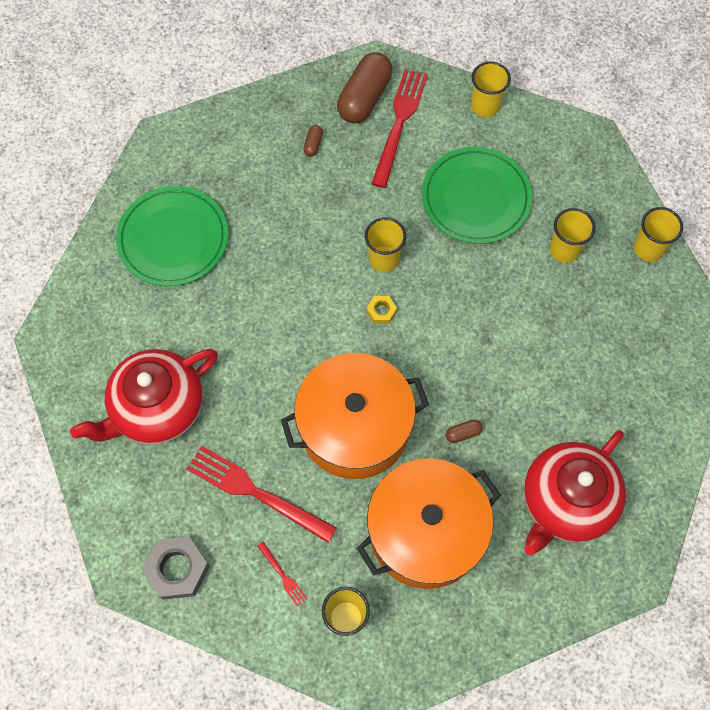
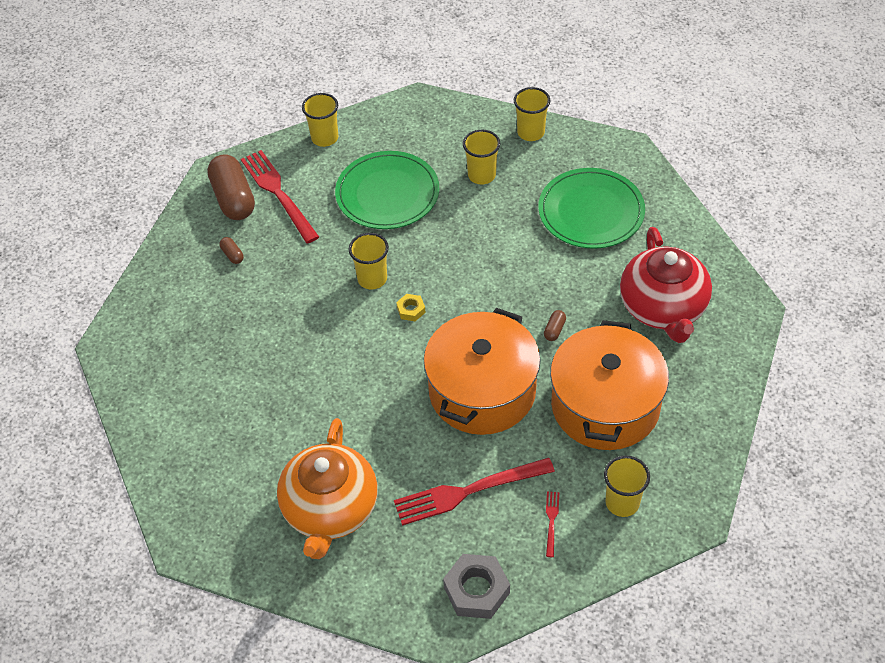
camera: 45 degrees left, 15 degrees down
red teapot [70,349,218,444] -> orange teapot [277,418,378,559]
green plate [116,186,228,286] -> green plate moved to [538,168,645,249]
red fork [257,542,307,606] -> red fork turned 90 degrees counterclockwise [546,492,559,557]

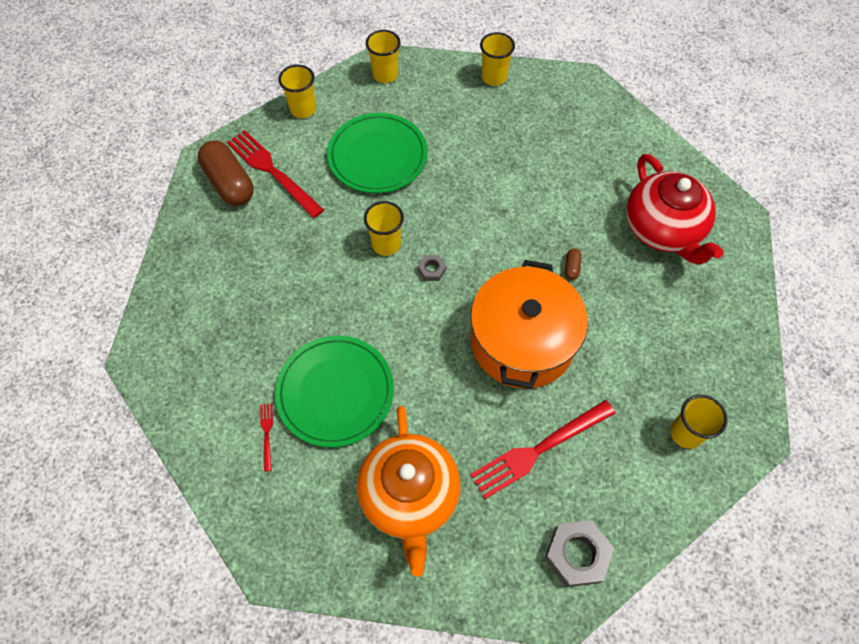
camera: 15 degrees left, 10 degrees up
brown capsule [220,237,244,264] -> none
yellow nut [396,294,426,321] -> grey nut [418,255,446,281]
yellow cup [463,130,500,184] -> yellow cup moved to [366,30,401,83]
green plate [538,168,645,249] -> green plate moved to [275,336,394,447]
red fork [546,492,559,557] -> red fork moved to [260,404,273,472]
orange pot [550,320,669,450] -> none

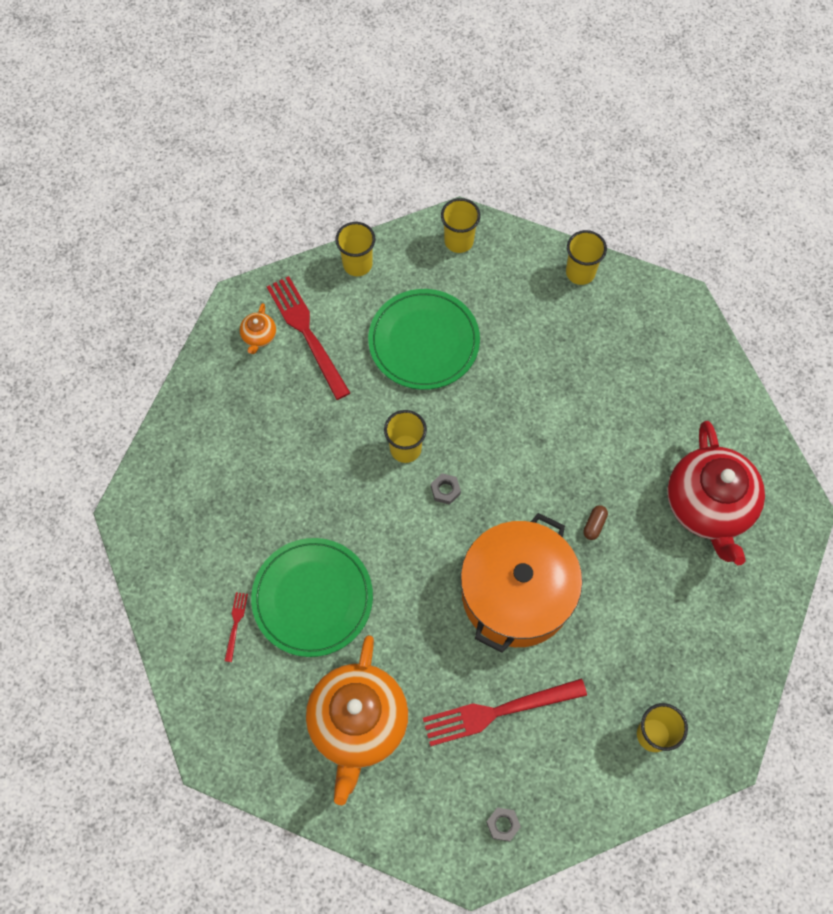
camera: 15 degrees right, 5 degrees up
brown capsule [198,140,254,206] -> orange teapot [240,303,276,354]
grey nut [544,520,614,587] -> grey nut [486,807,521,842], size x0.52

